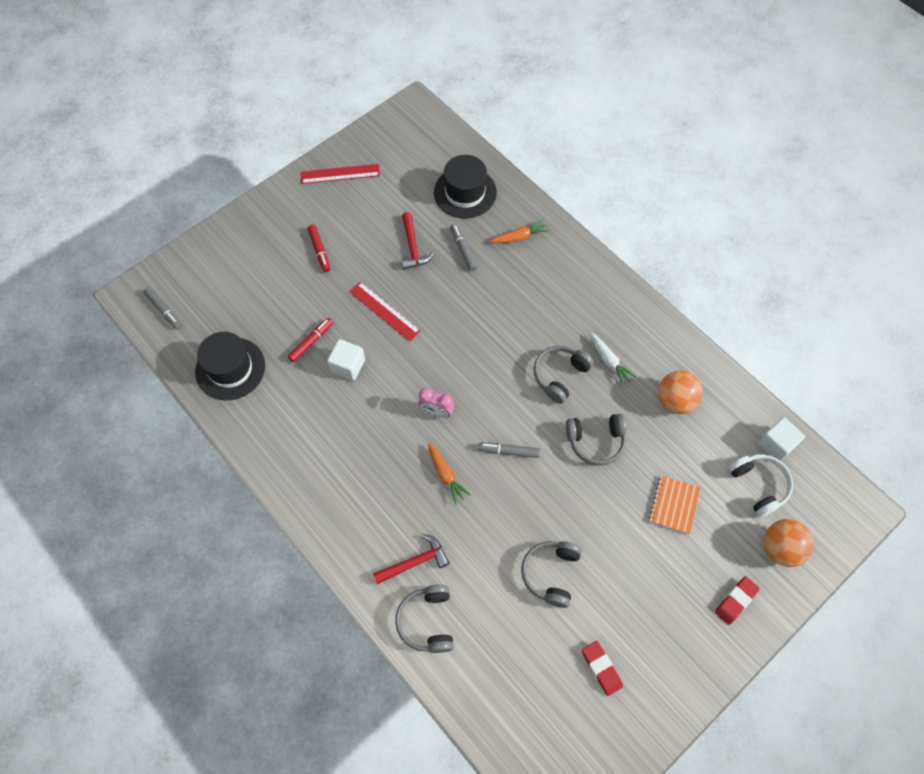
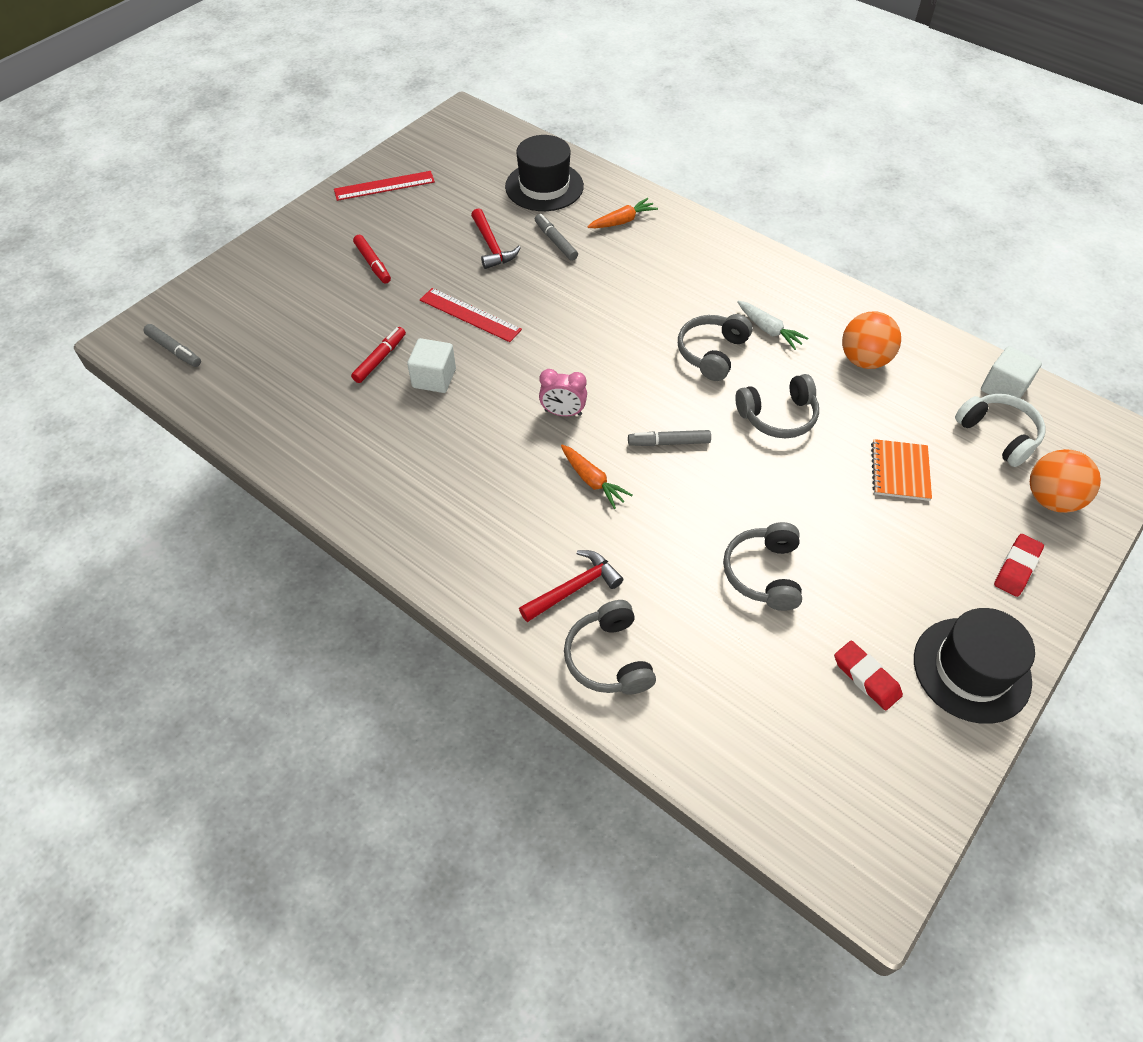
camera: 10 degrees left, 10 degrees down
black hat [195,332,265,400] -> black hat moved to [914,608,1035,724]

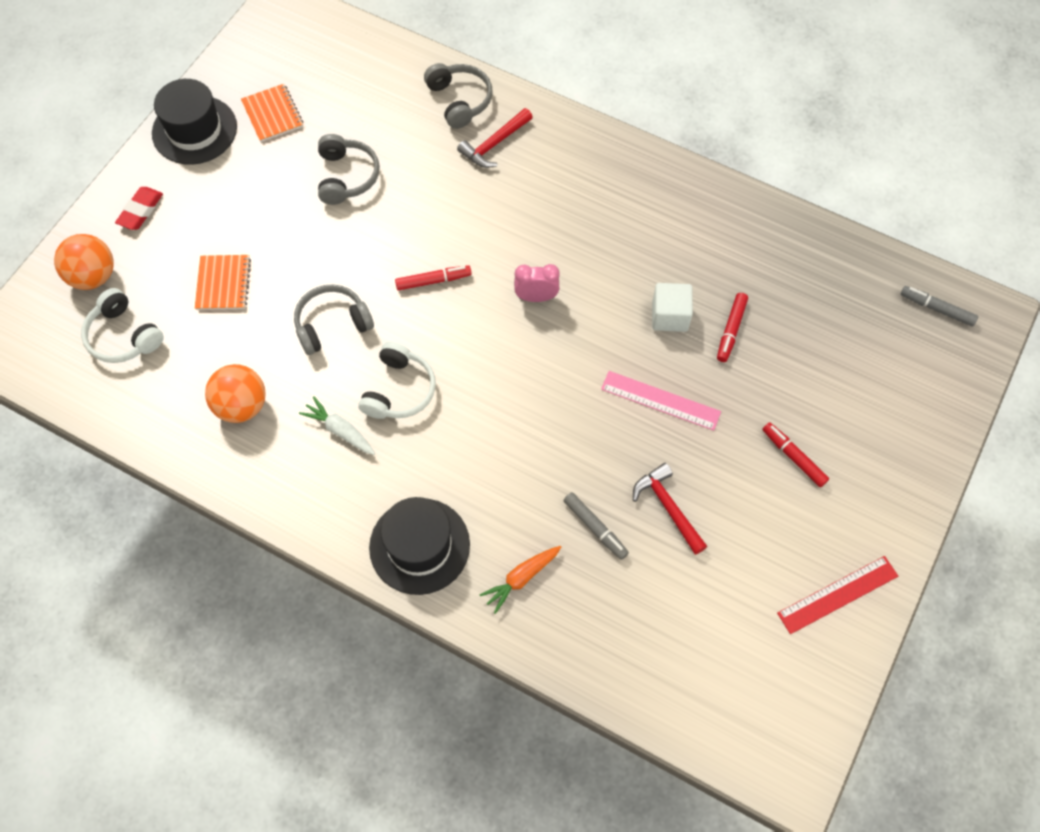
camera: 170 degrees right, 10 degrees up
red ruler [420,288,522,342] -> pink ruler [601,371,721,431]
black hat [505,135,584,211] -> black hat moved to [369,497,470,595]
orange carrot [561,445,632,509] -> none
grey marker [628,430,711,446] -> red marker [395,265,472,291]
grey headphones [678,314,752,381] -> white headphones [358,341,436,419]
red eraser [834,641,903,710] -> orange notebook [241,84,303,142]
white cube [981,346,1042,398] -> none

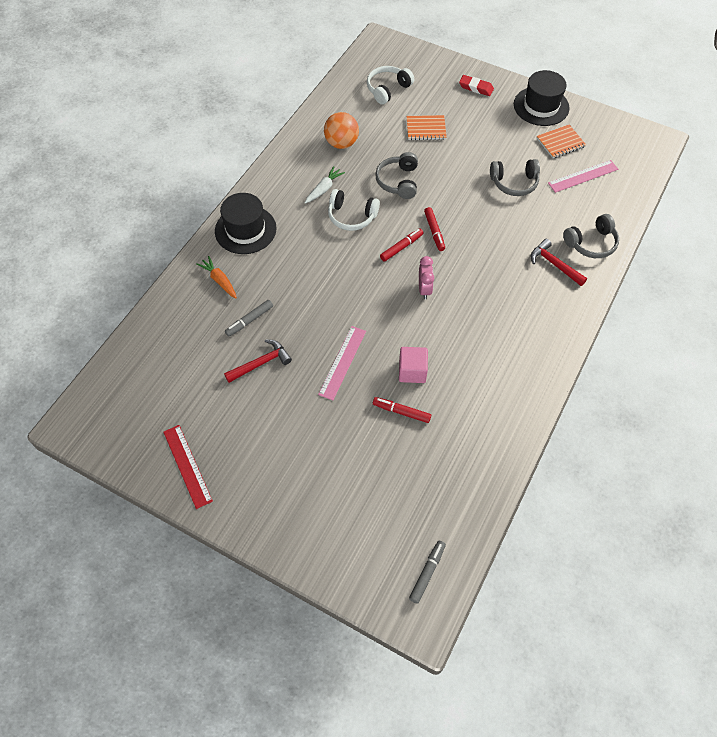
camera: 90 degrees right, 5 degrees down
orange ball [54,234,113,290] -> none
grey headphones [294,284,374,355] -> grey headphones turned 150 degrees counterclockwise [375,152,418,199]
white cube [652,283,693,332] -> pink cube [399,347,428,383]
red marker [762,422,829,487] -> red marker moved to [380,228,424,262]
none -> pink ruler [548,160,618,193]

